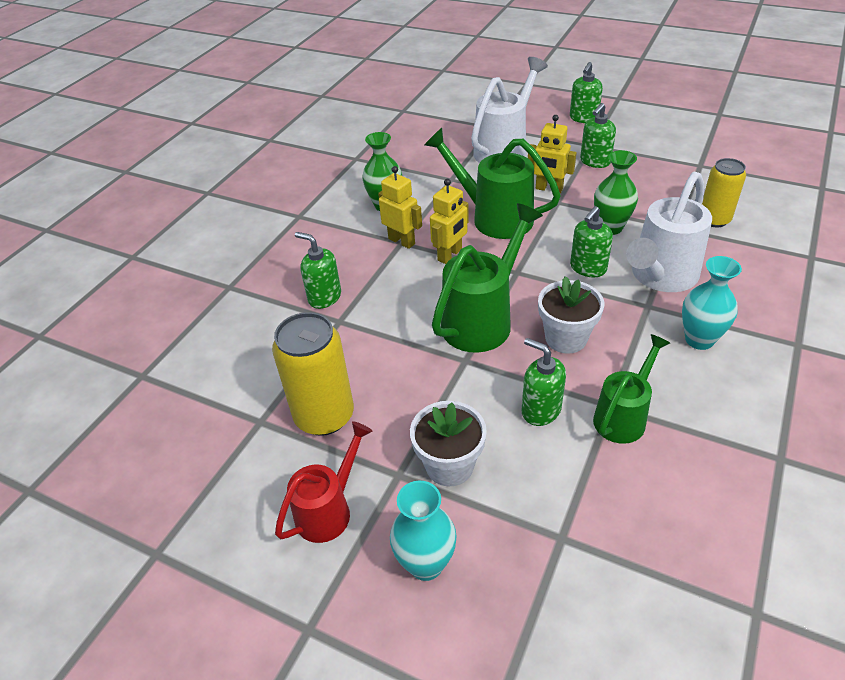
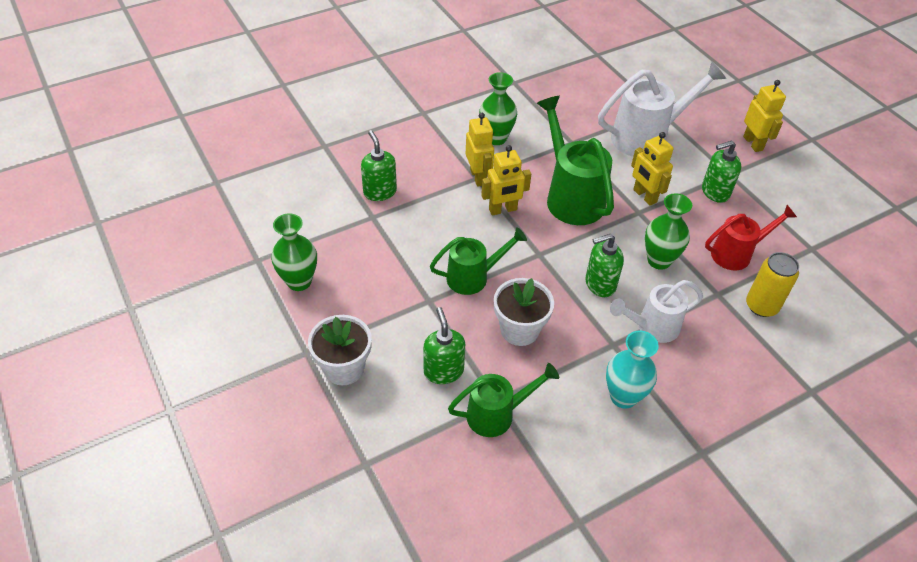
camera: 30 degrees right, 5 degrees up
yellow can [272,312,354,436] -> green vase [271,213,317,291]
red watering can [275,421,372,543] -> red watering can moved to [705,205,797,270]
turquoise vase [390,481,457,581] -> none
green watering can [432,203,543,353] -> green watering can [430,227,527,295], size x0.63
green soap dispenser [570,62,603,123] -> yellow robot [743,80,786,152]
white watering can [626,171,712,292] -> white watering can [610,280,703,343], size x0.63

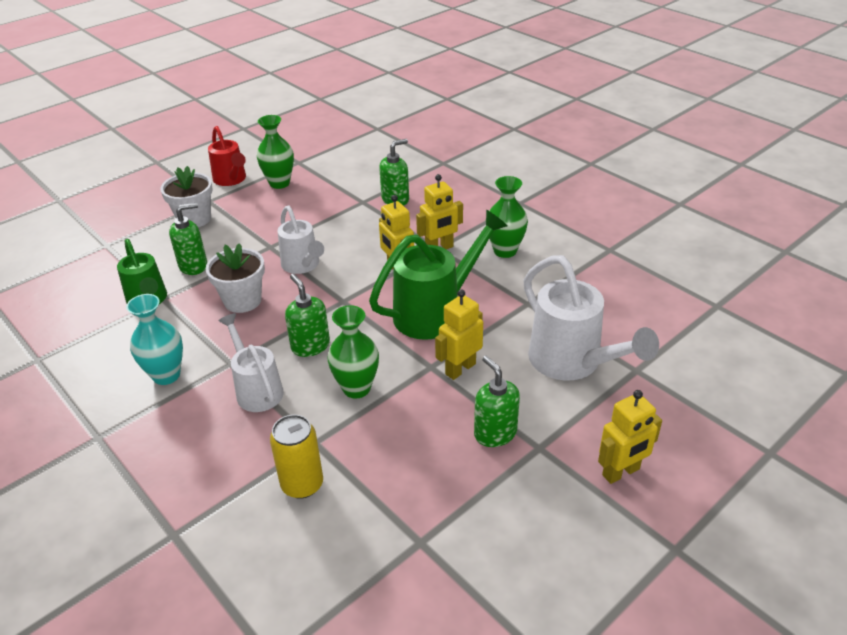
camera: 80 degrees right, 10 degrees down
green watering can [430,227,527,295] -> white watering can [277,205,324,274]
red watering can [705,205,797,270] -> red watering can moved to [208,126,246,186]

